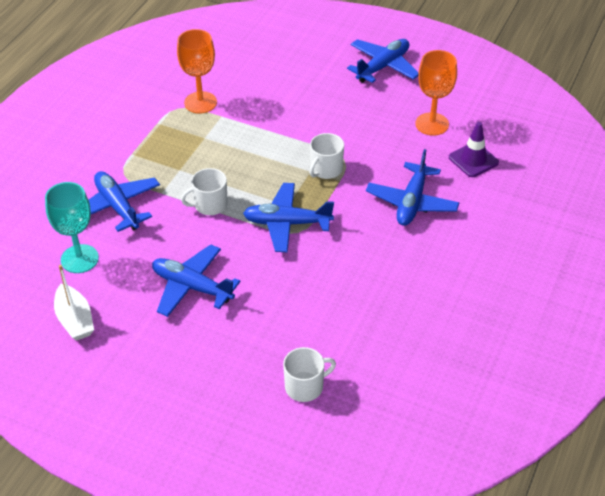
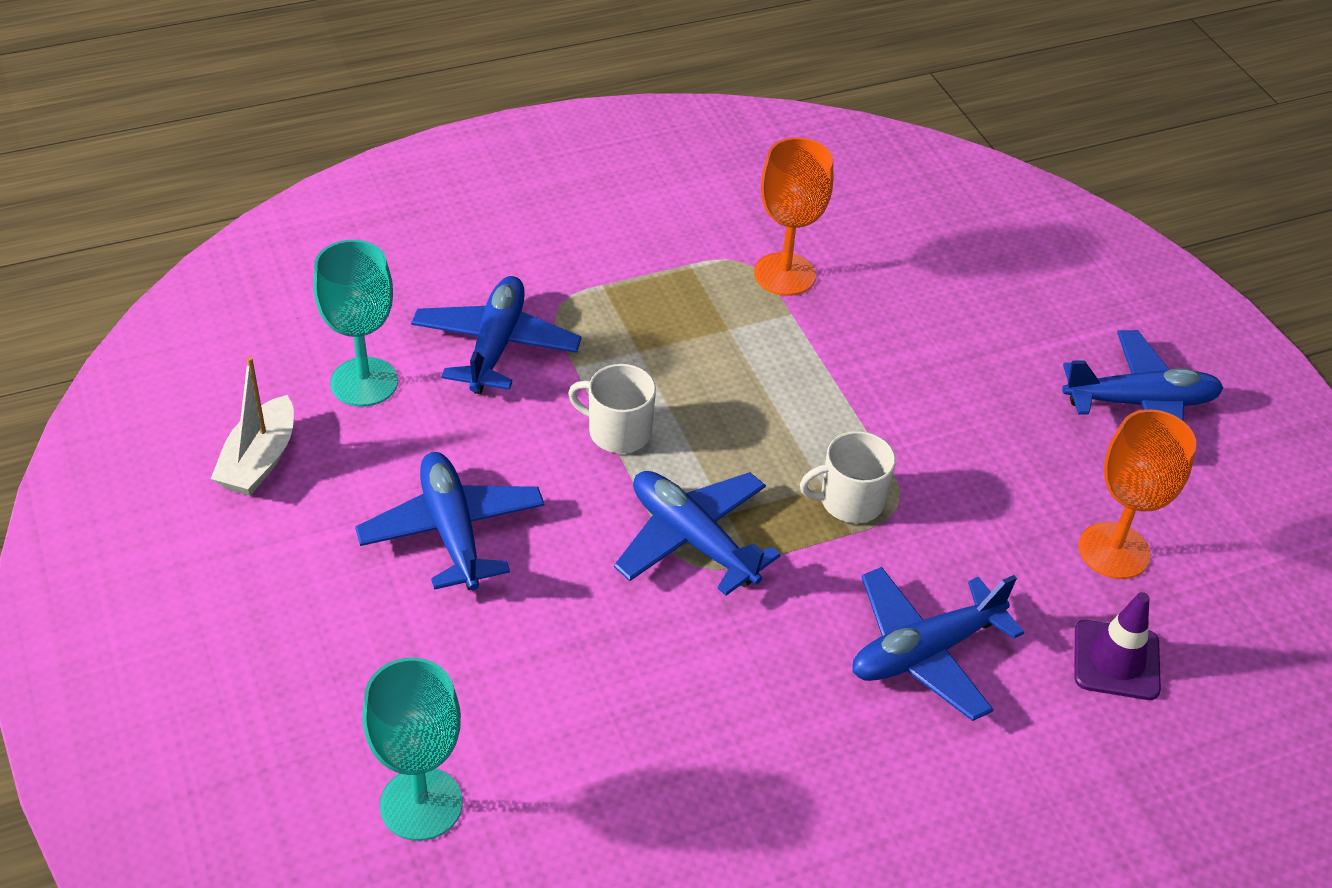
camera: 40 degrees right, 0 degrees up
white mug [283,347,336,402] -> turquoise goblet [362,657,463,841]

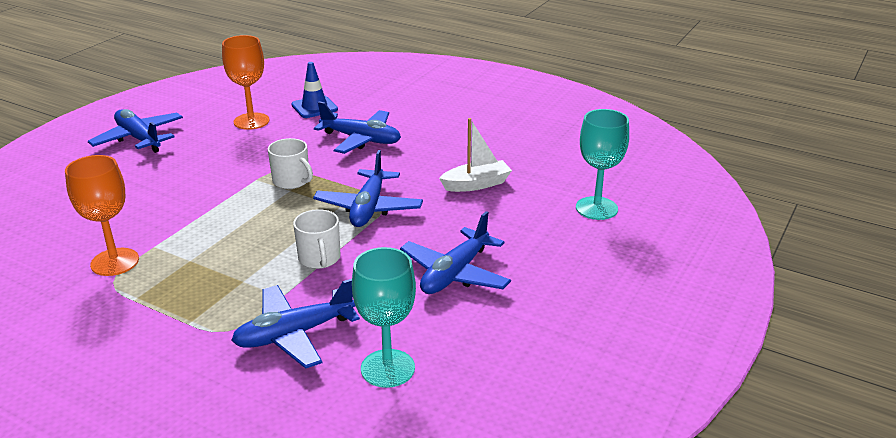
camera: 125 degrees left, 15 degrees down
white boat [211,357,294,496] -> white boat moved to [439,118,512,192]
purple traffic cone [1074,592,1161,700] -> blue traffic cone [291,62,338,118]

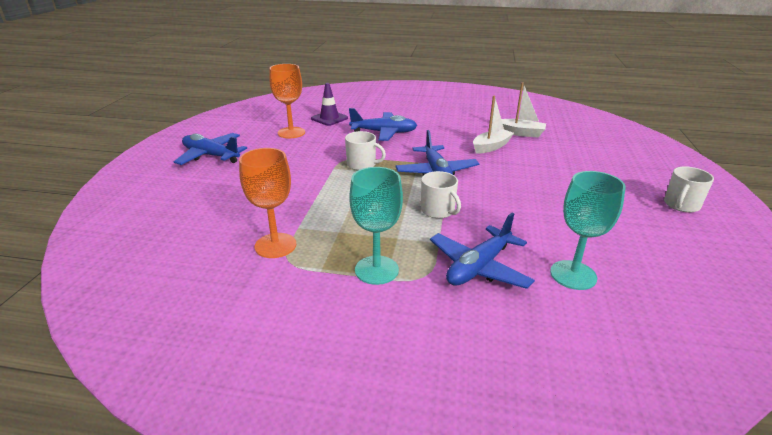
camera: 20 degrees left, 0 degrees up
blue traffic cone [291,62,338,118] -> purple traffic cone [311,83,348,126]
blue plane [400,211,511,294] -> none
turquoise goblet [576,109,629,220] -> turquoise goblet moved to [349,167,403,285]
none -> white boat [501,82,546,137]
none -> white mug [664,166,714,213]

